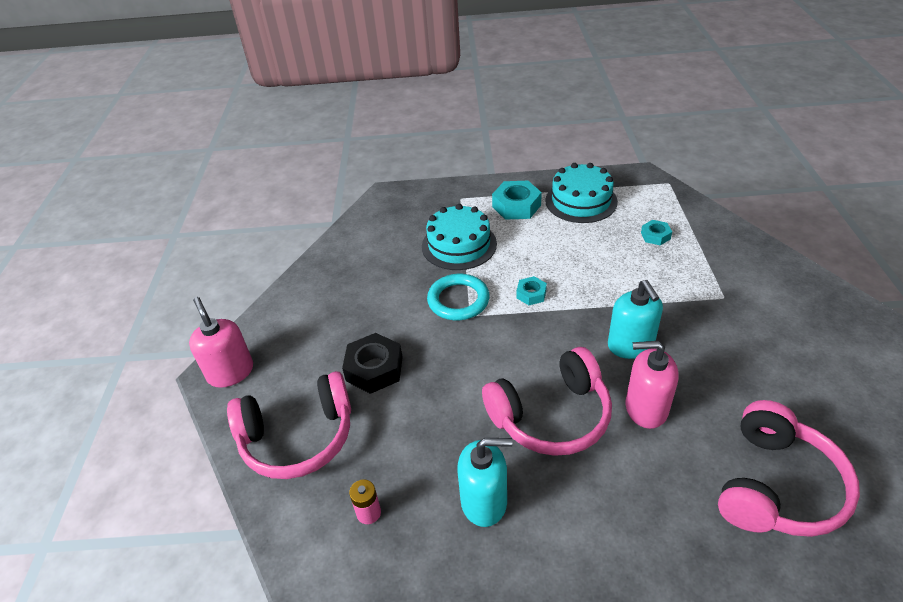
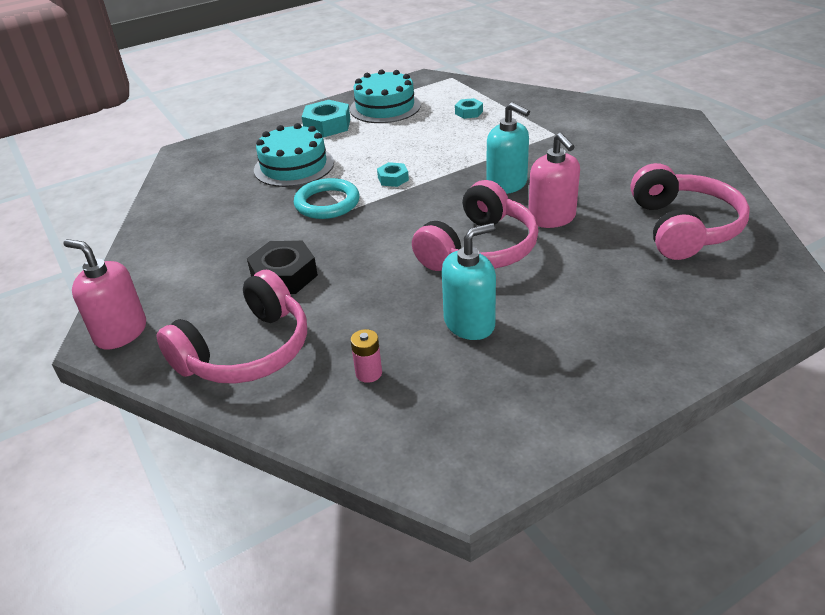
camera: 30 degrees left, 5 degrees down
pink soap dispenser [626,341,679,429] -> pink soap dispenser turned 90 degrees counterclockwise [528,133,580,228]

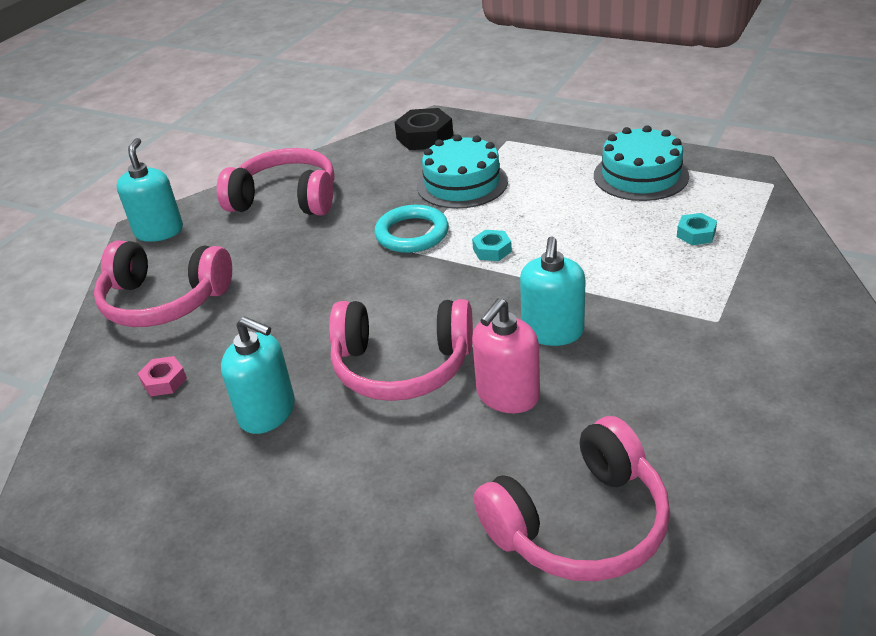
camera: 60 degrees right, 0 degrees up
pink soap dispenser [64,239,146,349] -> turquoise soap dispenser [117,138,183,242]
black nut [247,241,318,294] -> black nut moved to [394,108,453,150]
turquoise nut [302,100,351,137] -> none
pink battery [350,329,382,383] -> pink nut [138,356,187,396]
none -> pink headphones [217,148,335,215]

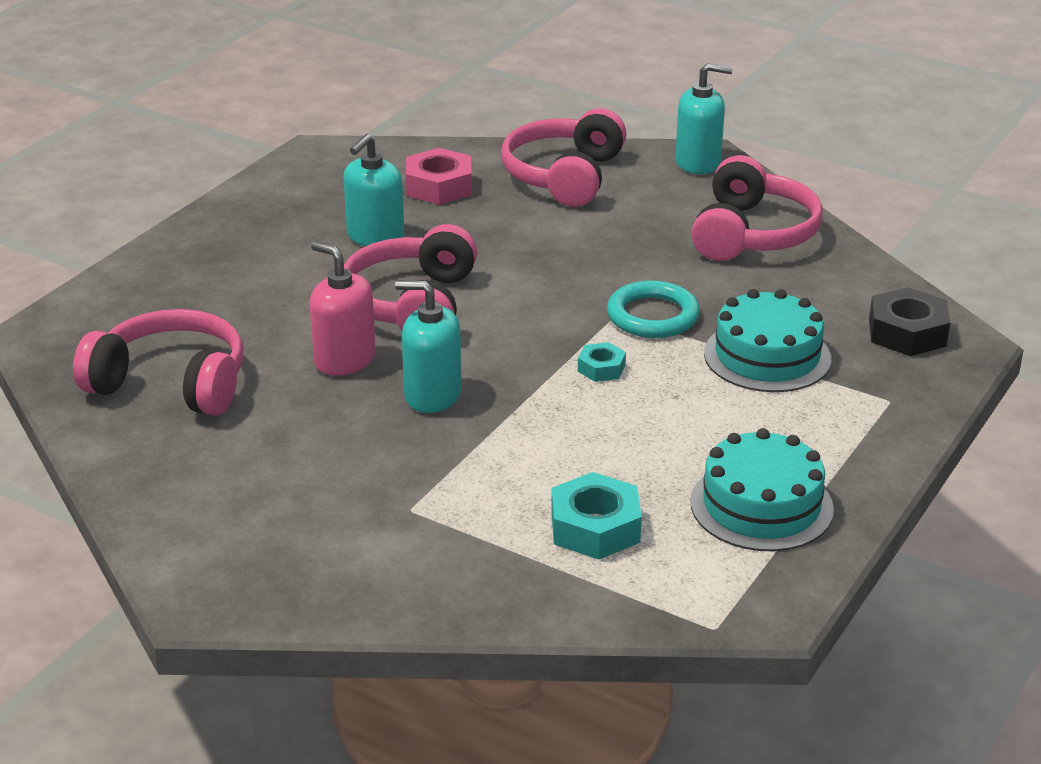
camera: 90 degrees right, 5 degrees down
pink nut [138,356,187,396] -> pink nut [406,148,472,205], size x1.77
pink headphones [474,416,670,581] -> pink headphones turned 135 degrees clockwise [73,309,244,416]
turquoise nut [677,213,717,245] -> turquoise nut [551,472,642,560], size x1.77

